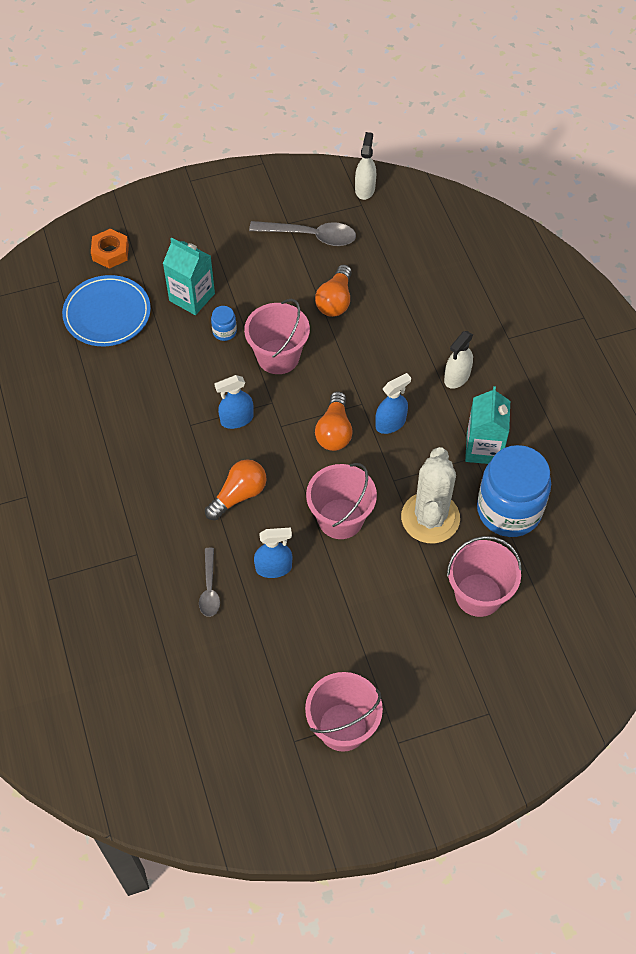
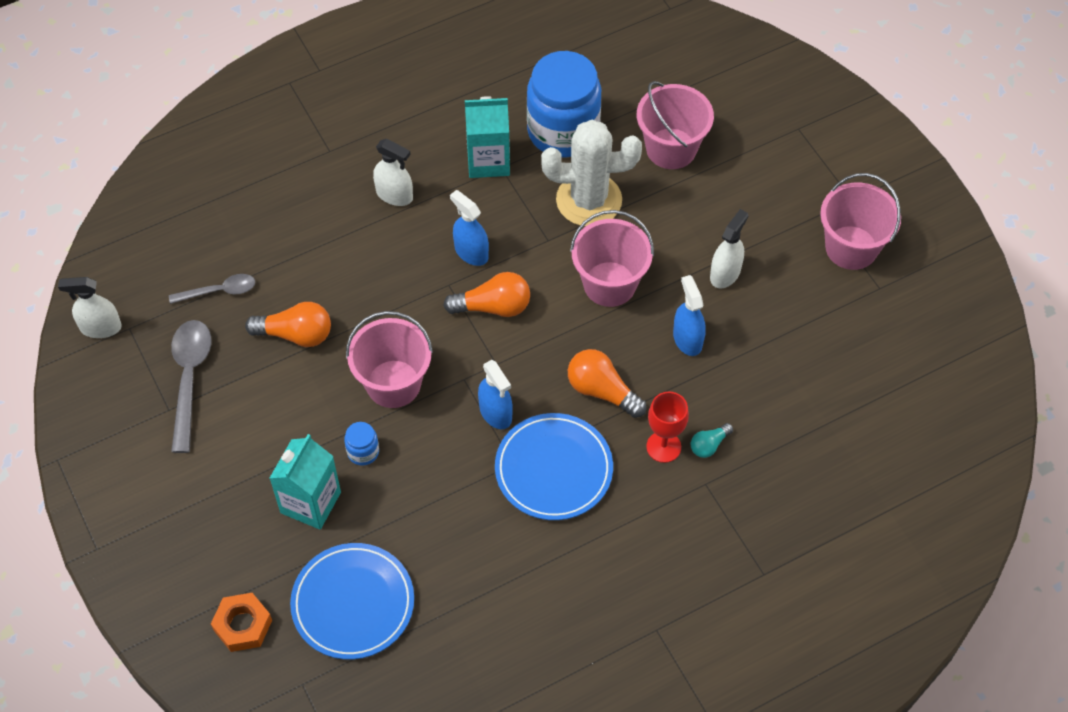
camera: 100 degrees left, 0 degrees up
grey spoon [199,548,220,617] -> grey spoon moved to [169,274,255,304]
none -> blue plate [495,413,613,520]
none -> red goblet [646,392,689,463]
none -> turquoise light bulb [691,423,733,458]
none -> white spray bottle [710,209,748,288]

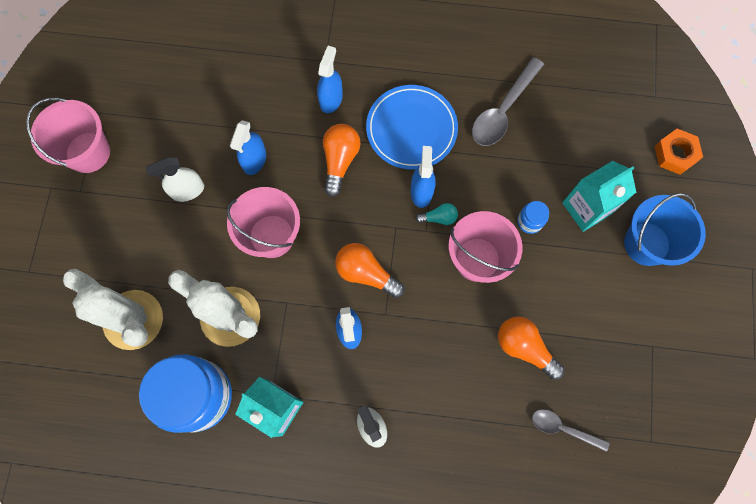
camera: 145 degrees left, 15 degrees up
white spray bottle [58,277,122,338] -> none
grey spoon [171,320,211,453] -> grey spoon moved to [472,57,544,146]
blue plate [290,543,414,660] -> none
orange light bulb [568,349,647,418] -> orange light bulb turned 150 degrees counterclockwise [323,124,361,197]
pink bucket [637,81,714,169] -> white cactus [63,269,163,350]
red goblet [646,392,689,463] -> blue spray bottle [317,46,343,113]
turquoise light bulb [691,423,733,458] -> turquoise light bulb moved to [415,203,458,225]
none -> blue bucket [624,193,706,266]

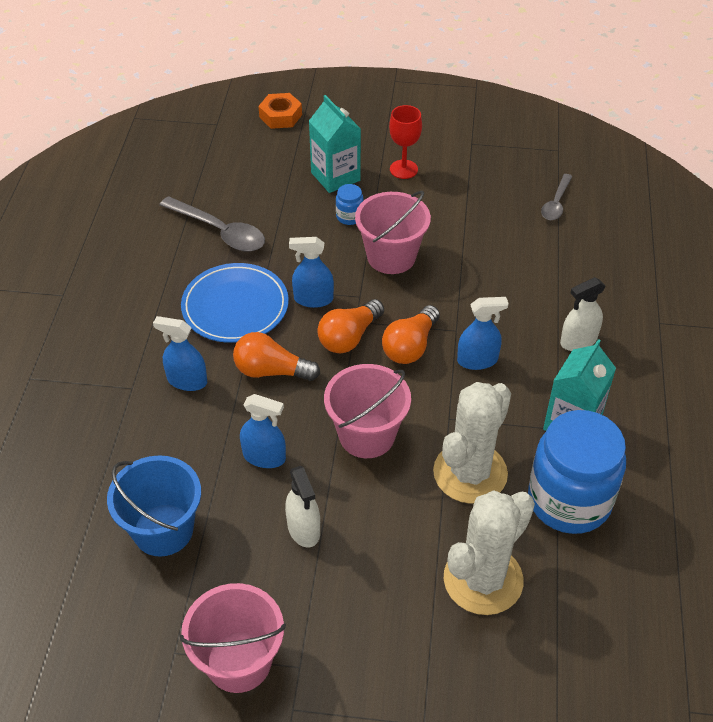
camera: 90 degrees left, 25 degrees down
turquoise light bulb [415,203,458,225] -> none
orange light bulb [498,317,565,380] -> orange light bulb moved to [317,299,384,353]
blue bucket [624,193,706,266] -> blue bucket moved to [107,455,201,557]
none -> red goblet [389,105,422,179]

